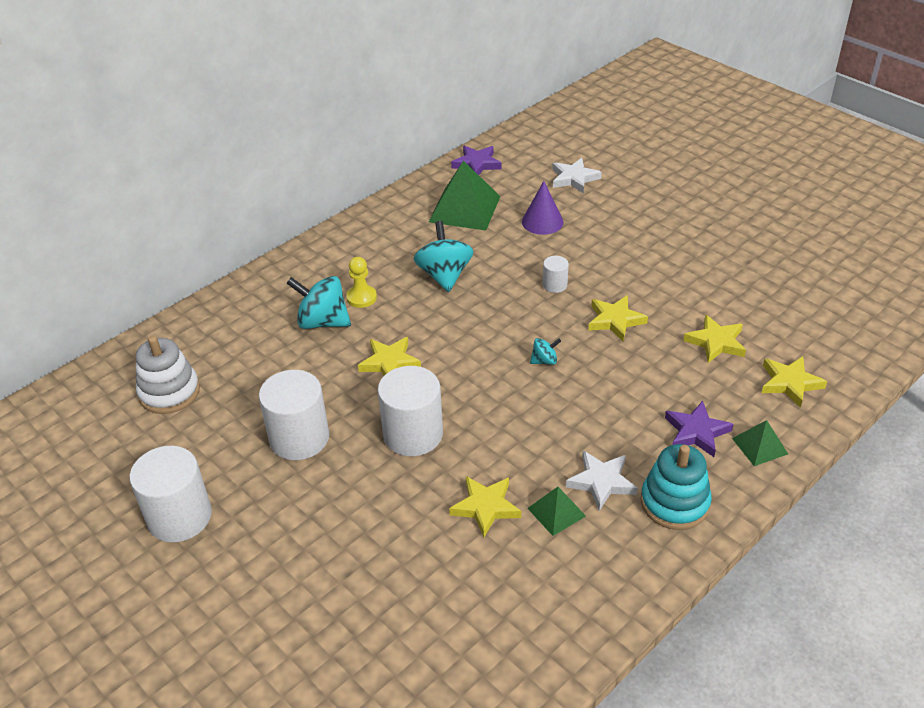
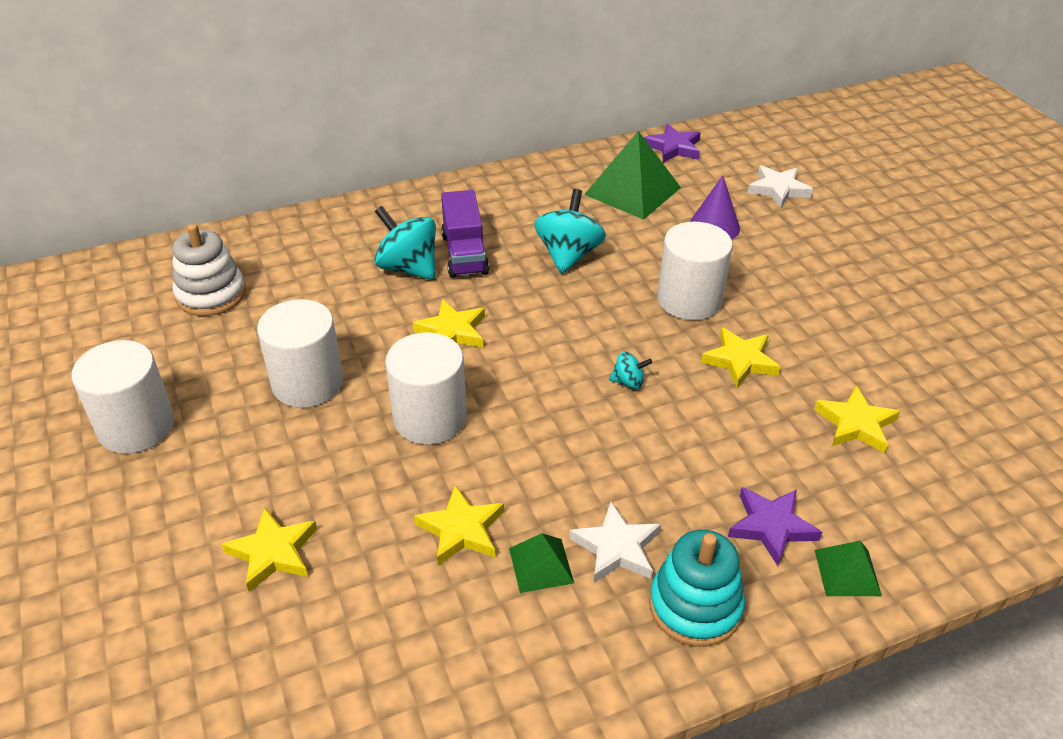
camera: 20 degrees right, 0 degrees up
yellow pawn [346,257,377,308] -> purple truck [441,190,489,278]
white cylinder [543,256,569,293] -> white cylinder [658,222,733,320], size x2.09
yellow star [761,356,827,408] -> yellow star moved to [222,507,317,592]

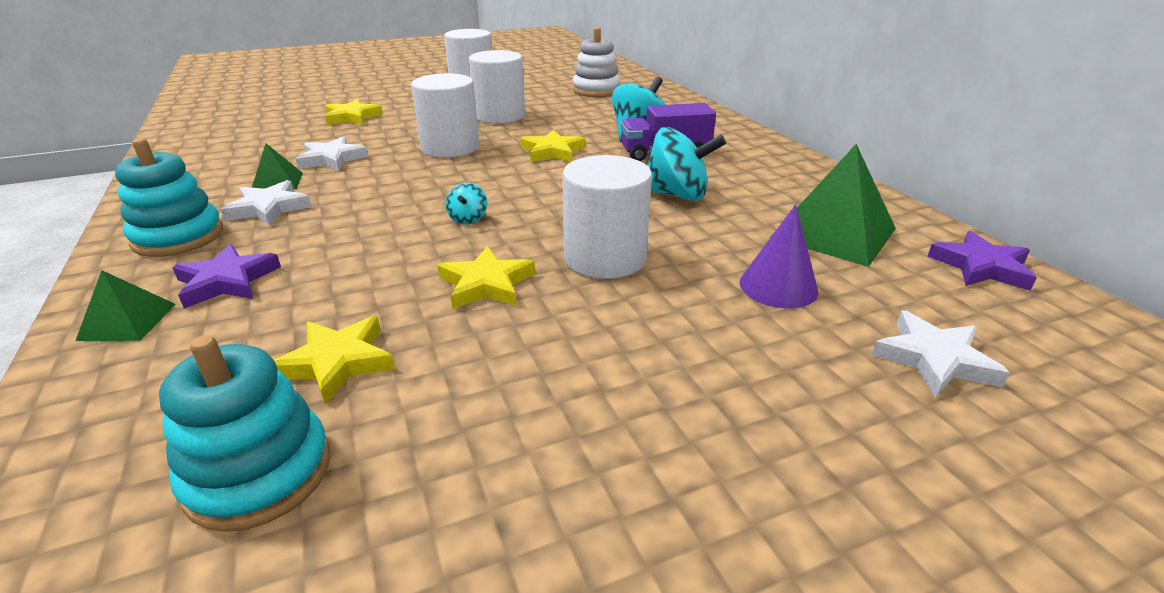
camera: 90 degrees right, 10 degrees down
yellow star [414,485,504,565] -> white star [296,136,368,171]
none -> turquoise stacking toy [159,335,331,532]

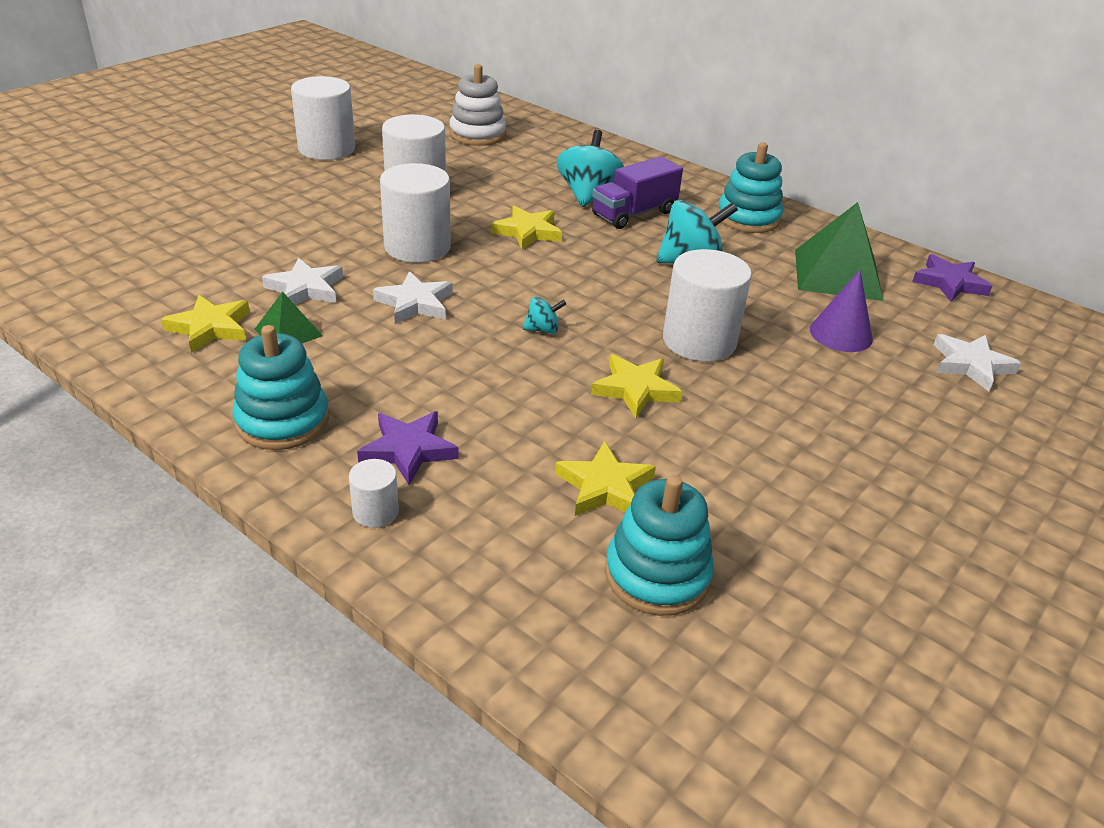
camera: 30 degrees left, 5 degrees up
green pyramid [76,270,176,341] -> white cylinder [349,459,399,528]
white star [221,180,312,226] -> white star moved to [373,271,453,324]
yellow star [325,99,383,125] -> yellow star moved to [161,295,250,353]
turquoise spinning top [446,183,487,225] -> turquoise spinning top turned 75 degrees counterclockwise [523,297,566,334]
none -> turquoise stacking toy [717,142,783,233]

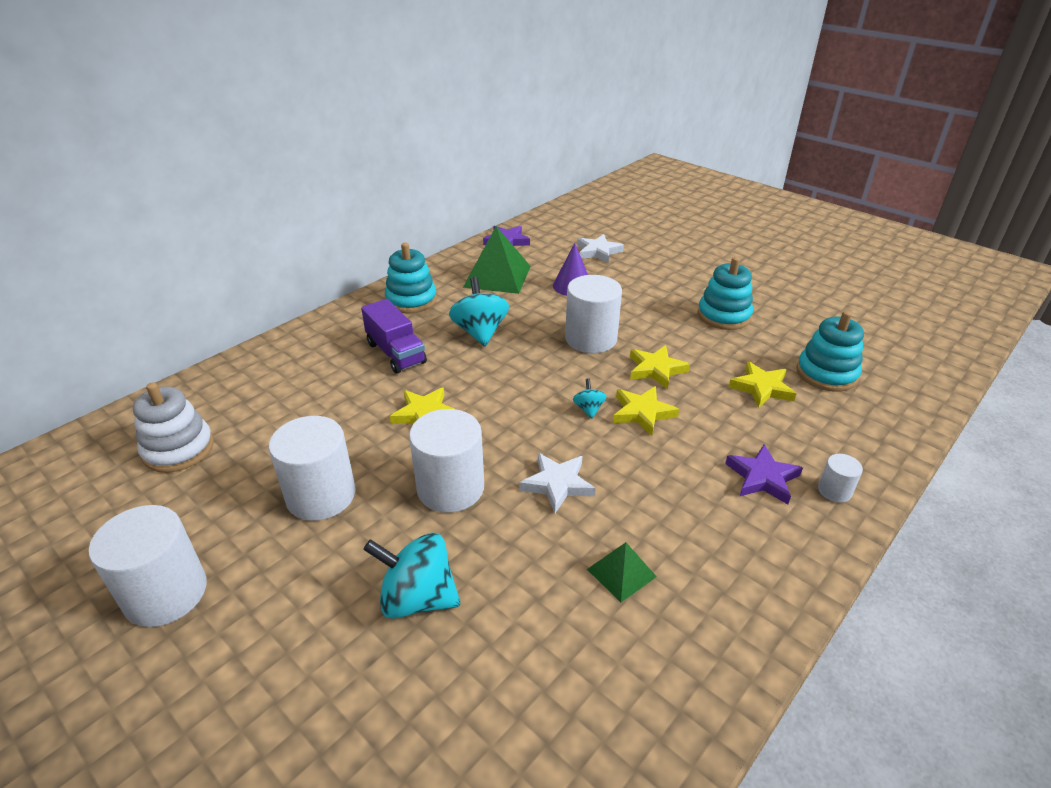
camera: 85 degrees left, 0 degrees up
yellow star [161,295,250,353] -> yellow star moved to [613,386,679,436]
turquoise stacking toy [232,325,329,450] -> turquoise stacking toy moved to [697,257,753,330]
white star [262,258,343,305] -> none
turquoise spinning top [557,130,624,207] -> turquoise spinning top moved to [363,533,460,619]

